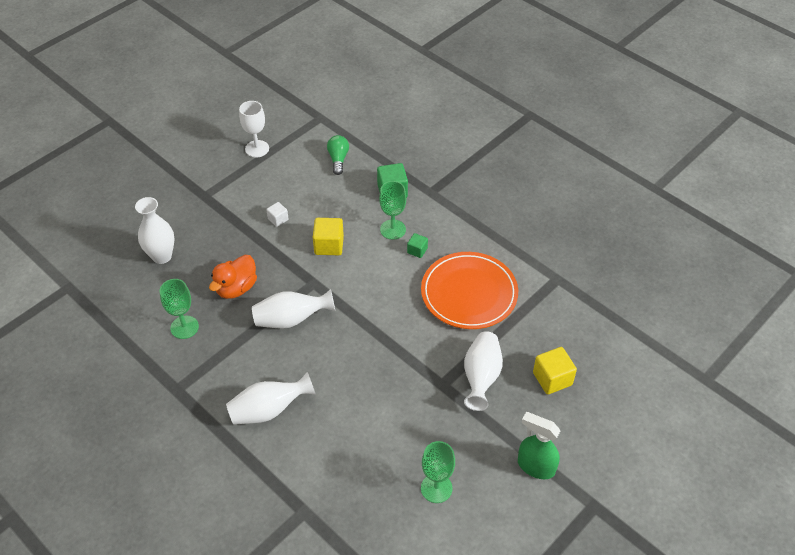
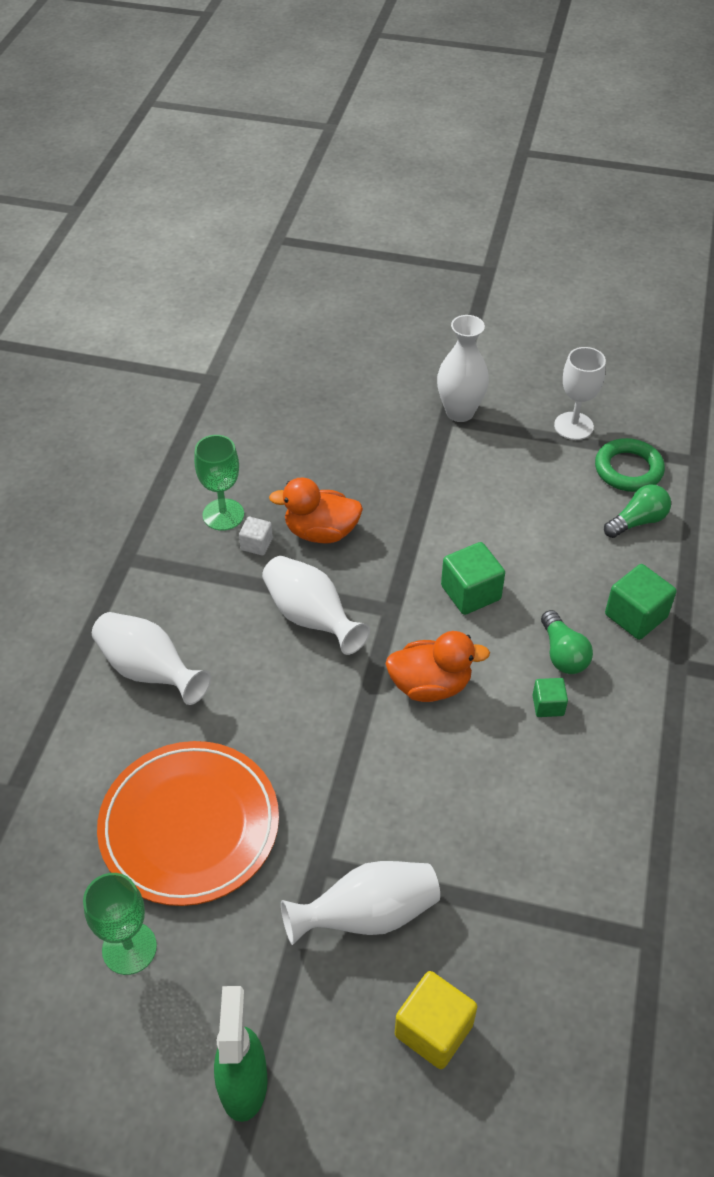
camera: 60 degrees right, 0 degrees up
white vase [135,197,175,264] -> white vase moved to [437,315,489,422]
white cube [266,202,289,227] -> white cube moved to [239,517,273,556]
yellow cube [313,218,344,255] -> green cube [441,542,505,615]
green goblet [379,181,406,240] -> green light bulb [541,610,593,674]
orange plate [421,252,518,329] -> orange plate moved to [97,741,279,906]
none -> orange duck [385,631,490,702]
none -> green ring [595,438,665,492]

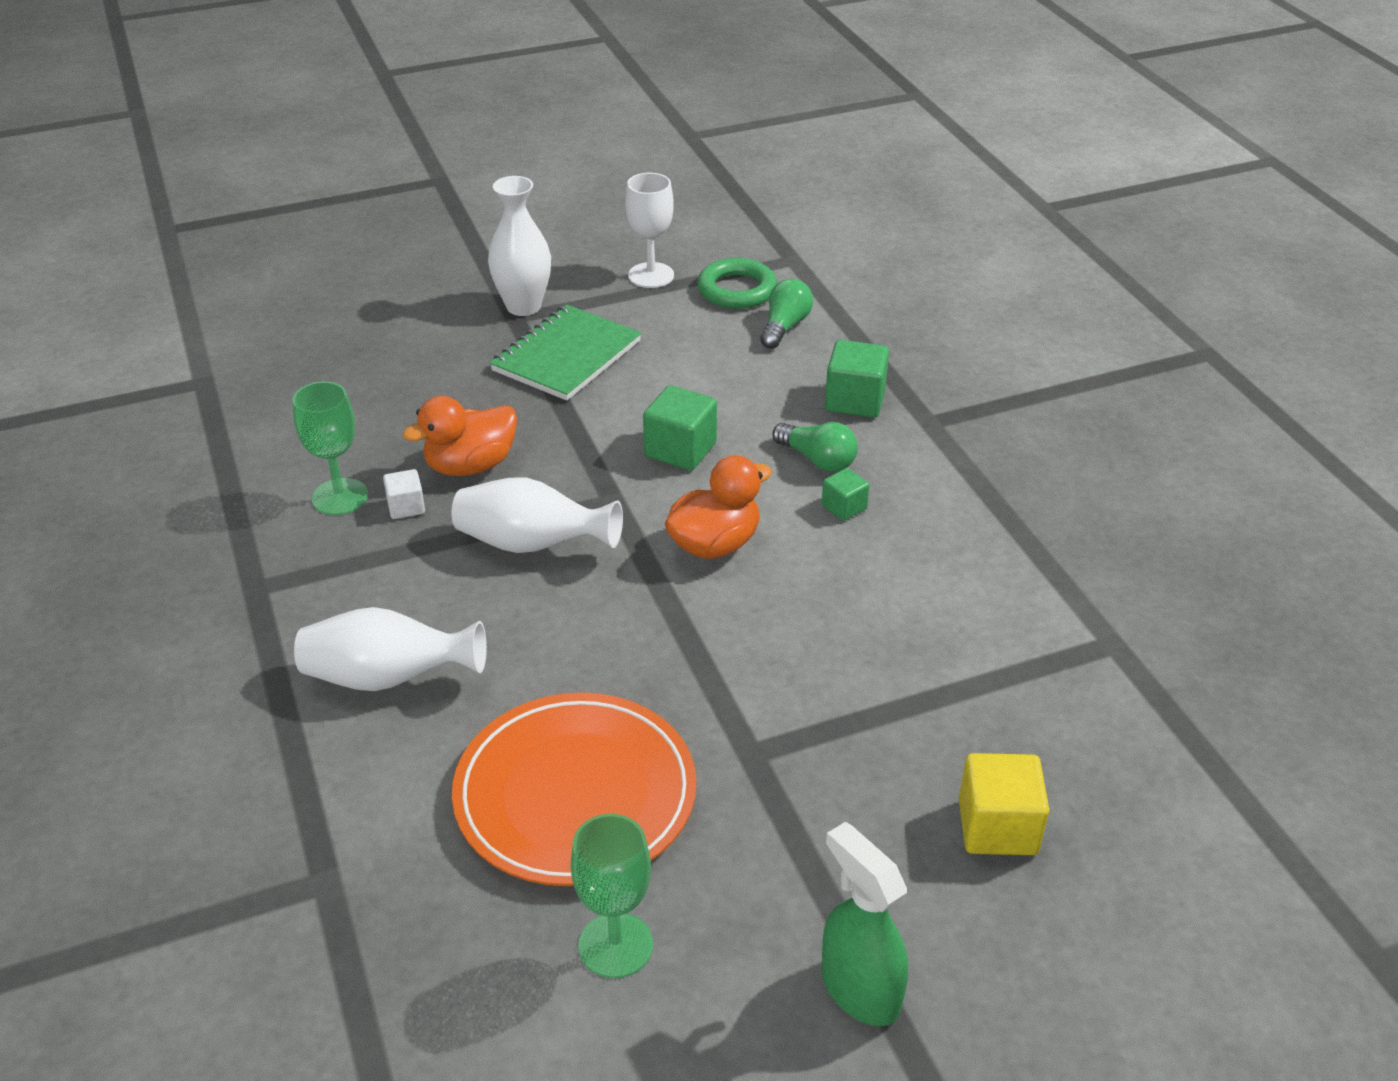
camera: 35 degrees left, 10 degrees down
white vase [281,861,440,945] -> none
none -> green notebook [490,305,642,401]

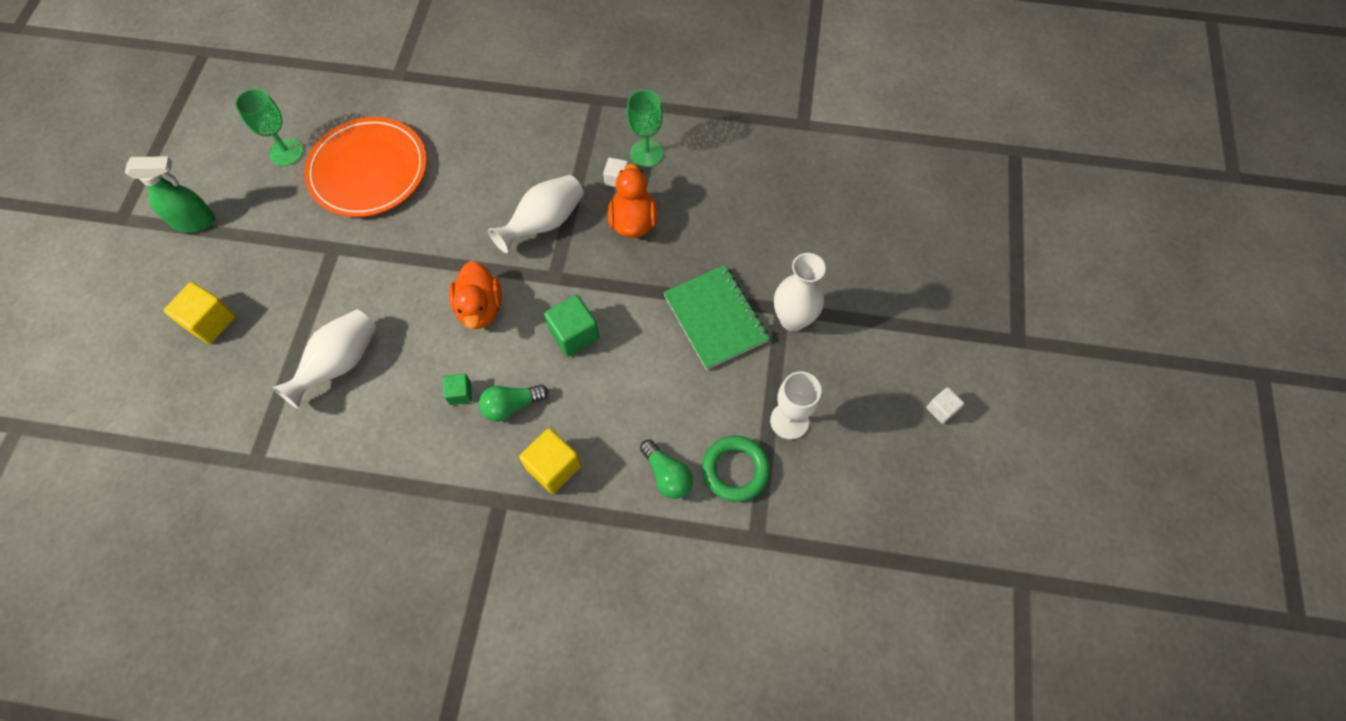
camera: 120 degrees right, 25 degrees up
white vase [294,607,487,691] -> white vase moved to [273,309,377,409]
green cube [825,340,889,418] -> yellow cube [519,428,581,494]
none -> white cube [926,387,964,424]

